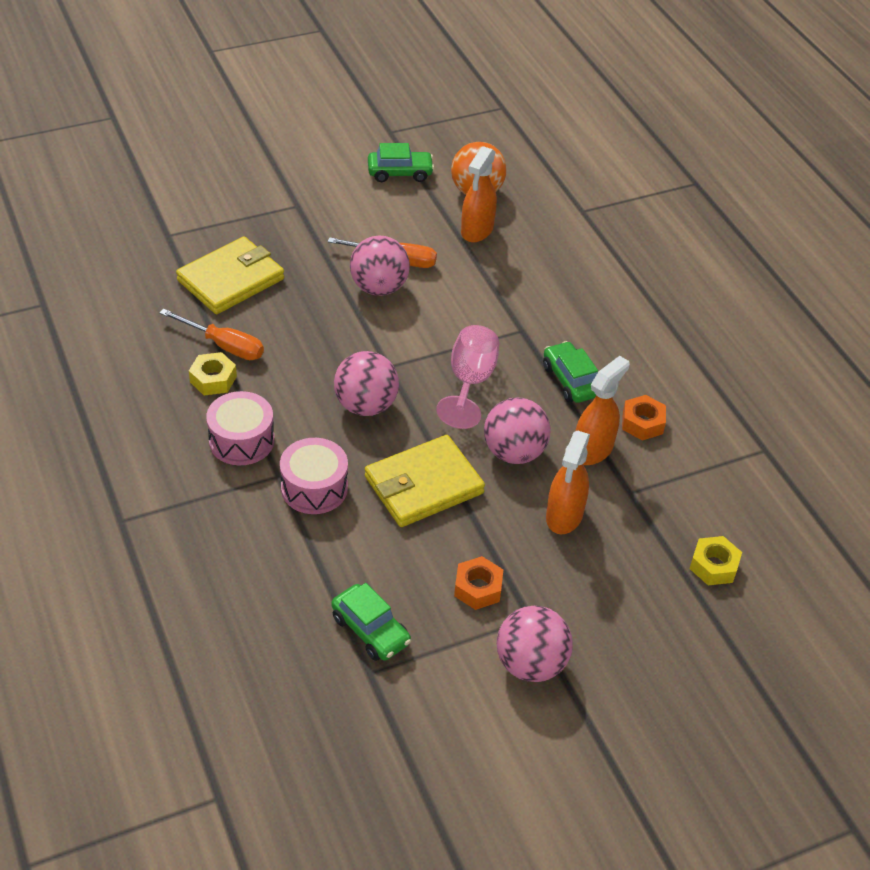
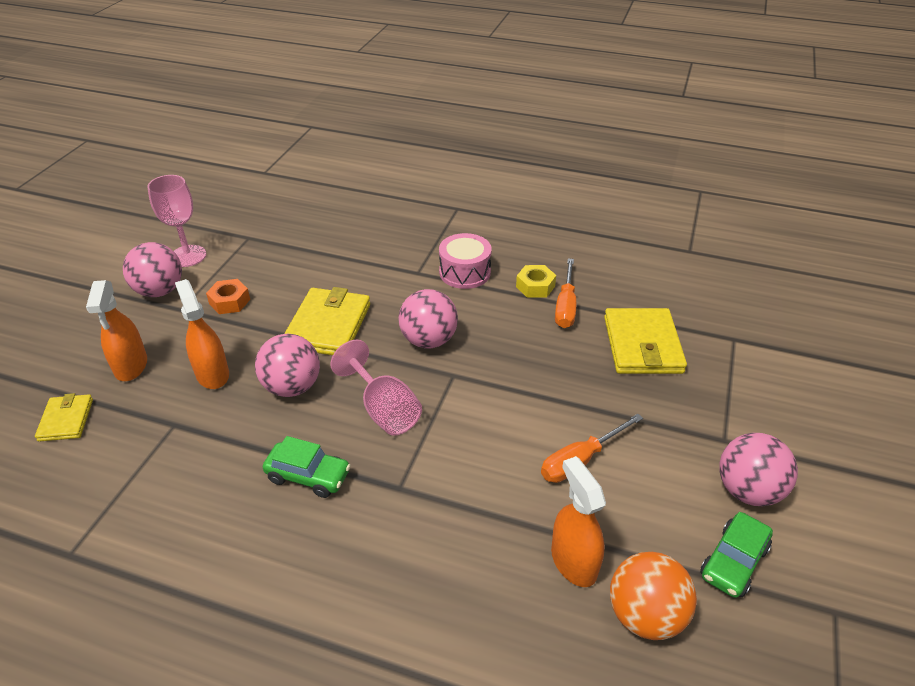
camera: 135 degrees right, 5 degrees down
orange screwdriver [159,309,264,360] -> orange screwdriver turned 60 degrees counterclockwise [555,258,576,328]
pink drum [280,438,348,514] -> none
green car [331,583,411,661] -> none
pink ball [350,235,410,296] -> pink ball moved to [719,433,798,506]
orange spray bottle [575,356,630,465] -> orange spray bottle moved to [86,280,147,381]
orange nut [622,395,666,441] -> none
yellow nut [689,536,742,585] -> yellow wallet [35,393,93,442]
none -> pink goblet [147,175,206,267]

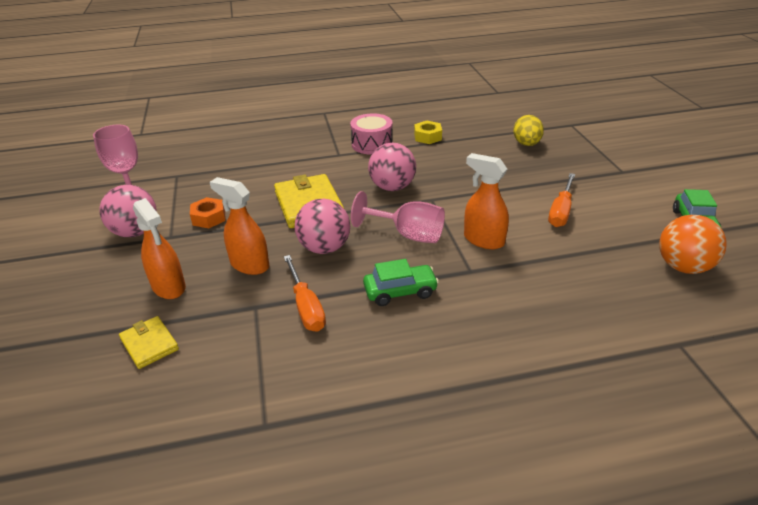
camera: 30 degrees left, 5 degrees down
orange spray bottle [551,456,606,587] -> orange spray bottle moved to [464,153,509,249]
orange screwdriver [555,258,576,328] -> orange screwdriver moved to [284,255,326,332]
yellow wallet [604,308,687,374] -> yellow egg [513,115,544,146]
pink ball [719,433,798,506] -> none

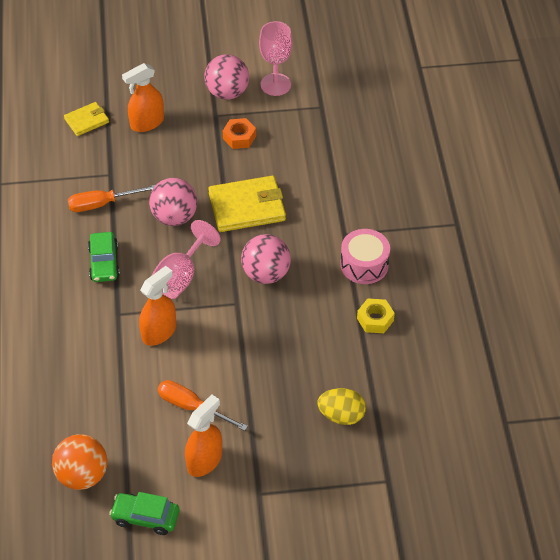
camera: 95 degrees right, 15 degrees up
orange spray bottle [210,177,270,275] -> orange spray bottle moved to [185,394,222,477]

